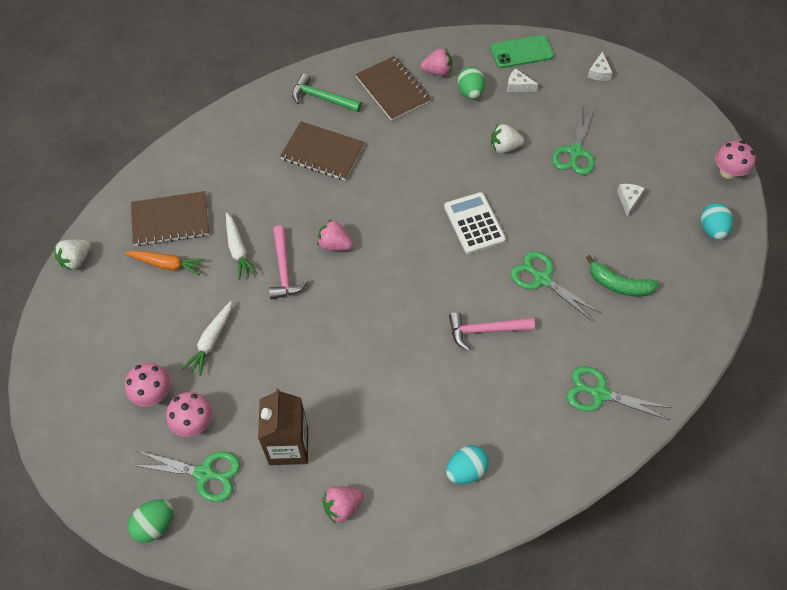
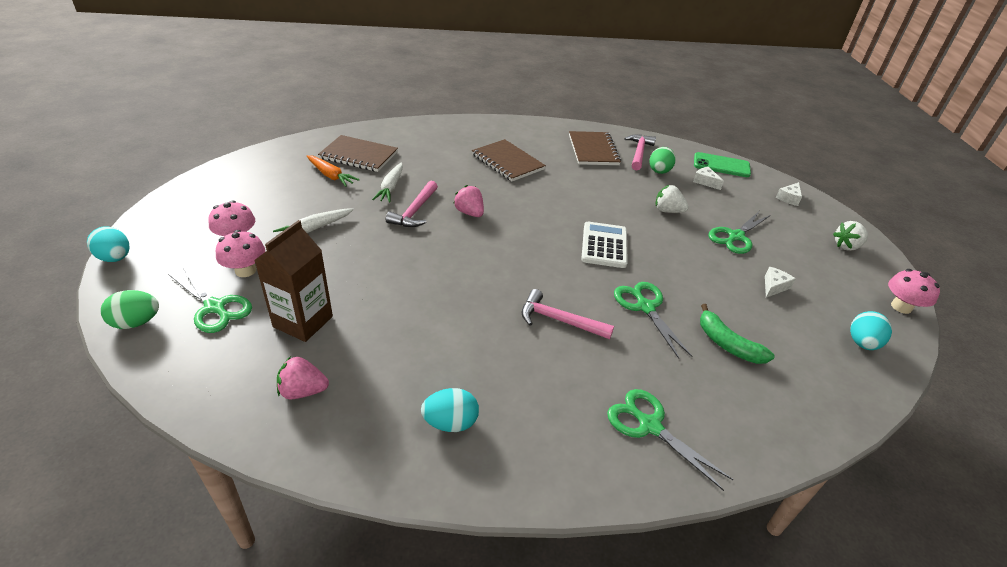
camera: 25 degrees right, 20 degrees down
white strawberry [54,239,91,270] -> white strawberry moved to [833,221,868,251]
green hammer [292,73,362,112] -> none
pink strawberry [421,48,452,76] -> pink hammer [624,134,656,170]
none -> turquoise egg [87,226,129,262]

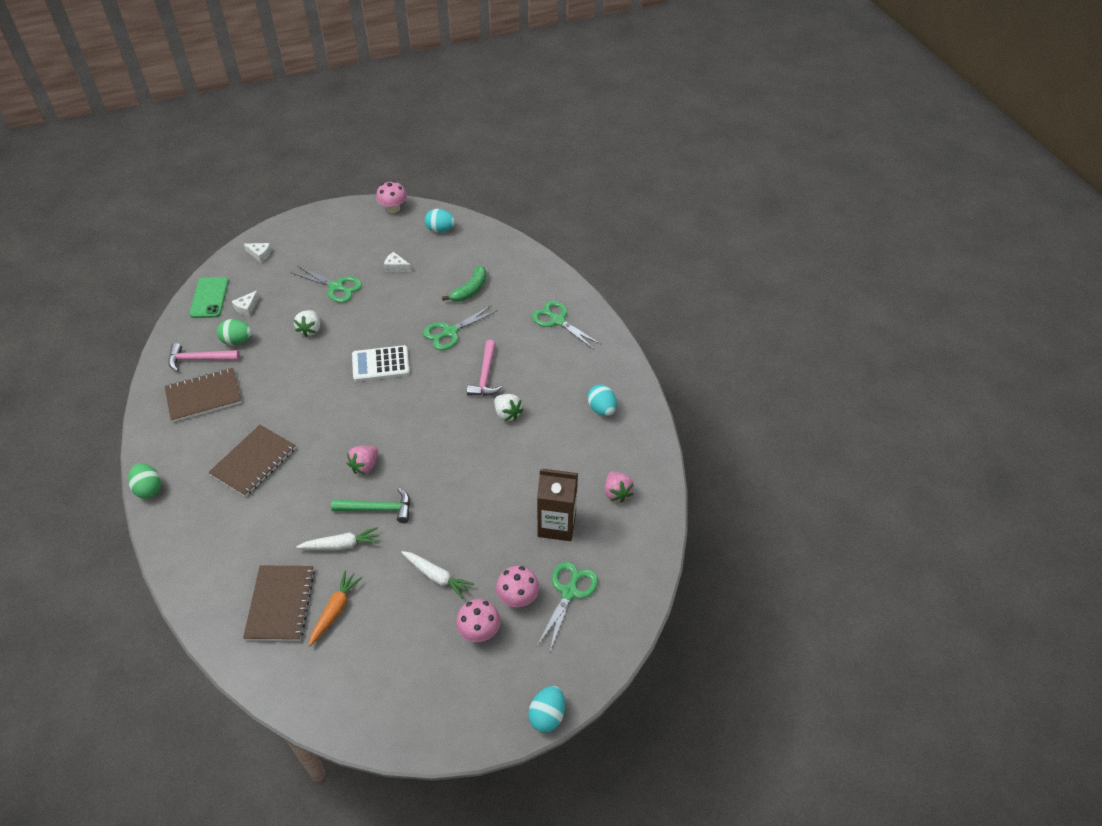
camera: 105 degrees left, 10 degrees up
green egg [101,290,159,329] -> green egg moved to [128,463,161,499]
pink hammer [386,181,438,227] -> green hammer [331,488,410,523]
green scissors [607,389,734,491] -> green scissors turned 105 degrees clockwise [532,301,600,350]
white strawberry [833,221,868,251] -> white strawberry moved to [494,394,523,421]

